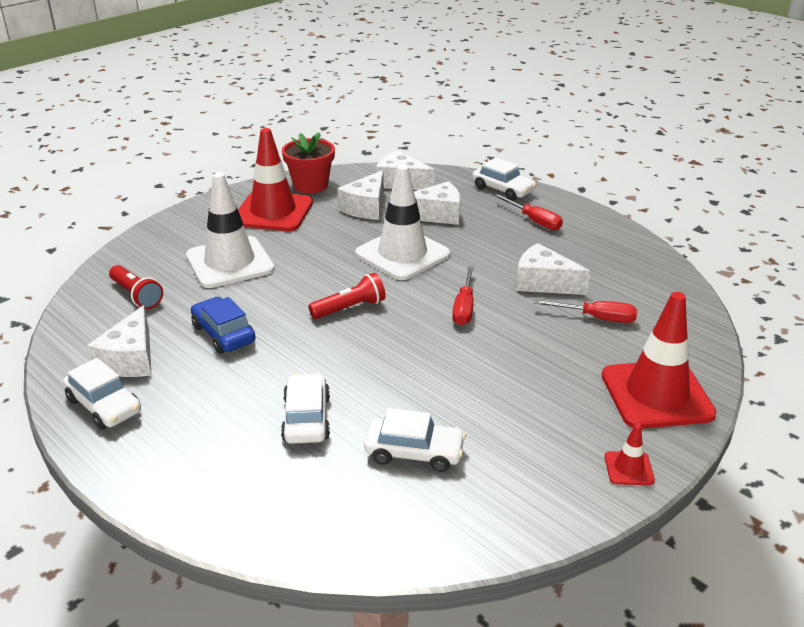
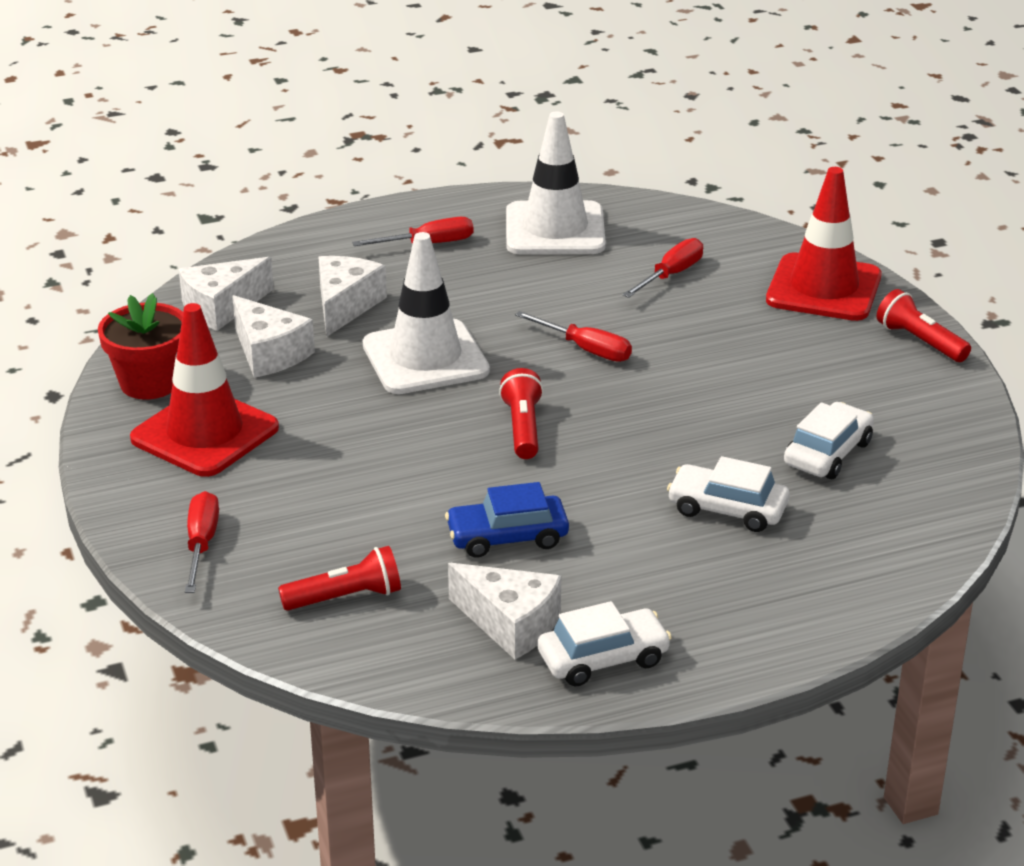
camera: 65 degrees left, 0 degrees up
white traffic cone [186,173,275,288] -> white traffic cone moved to [506,111,606,255]
white car [472,157,536,201] -> none
white cheese [516,243,590,295] -> none
red traffic cone [604,424,655,485] -> red flashlight [877,289,971,362]
none -> red screwdriver [185,491,219,593]

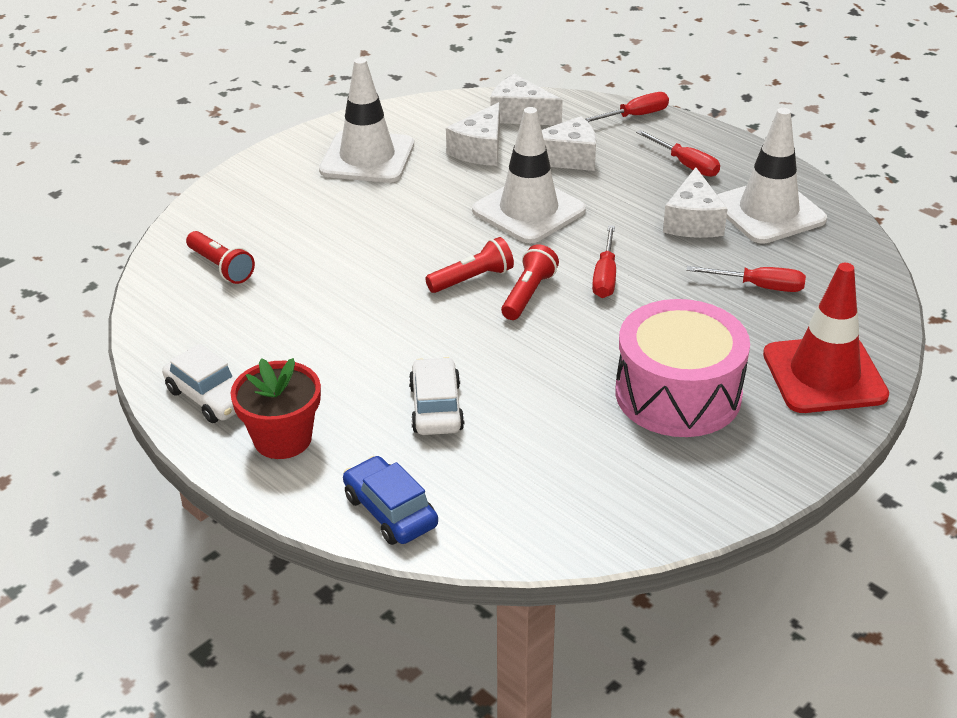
camera: 65 degrees right, 5 degrees up
red flower pot [98,293,183,399] -> red flower pot moved to [230,358,321,459]
red traffic cone [130,303,279,477] -> white traffic cone [319,58,414,183]
red screwdriver [185,491,219,593] -> red screwdriver moved to [585,92,669,122]
blue car [445,482,569,558] -> blue car moved to [343,456,438,545]
white cheese [448,563,561,659] -> white cheese moved to [663,167,727,238]
white car [784,402,874,479] -> none
red flashlight [877,289,971,362] -> red flashlight moved to [501,244,559,320]
none -> pink drum [616,299,750,437]

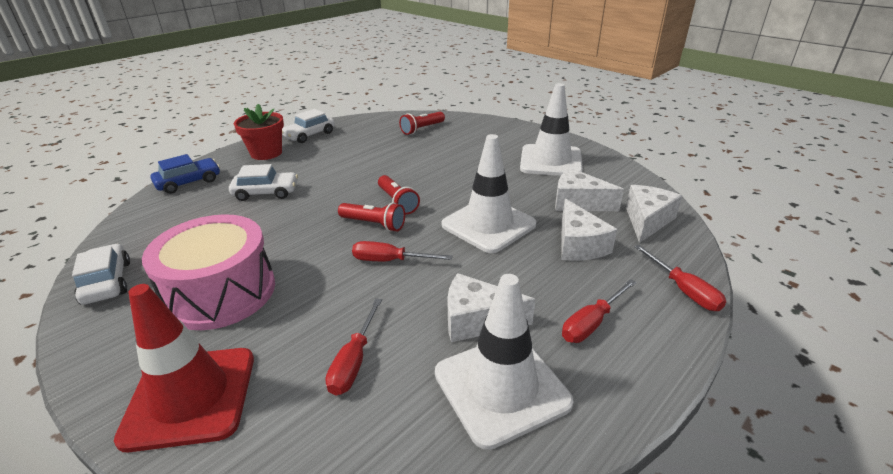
camera: 90 degrees right, 5 degrees down
none -> white car [72,243,130,305]

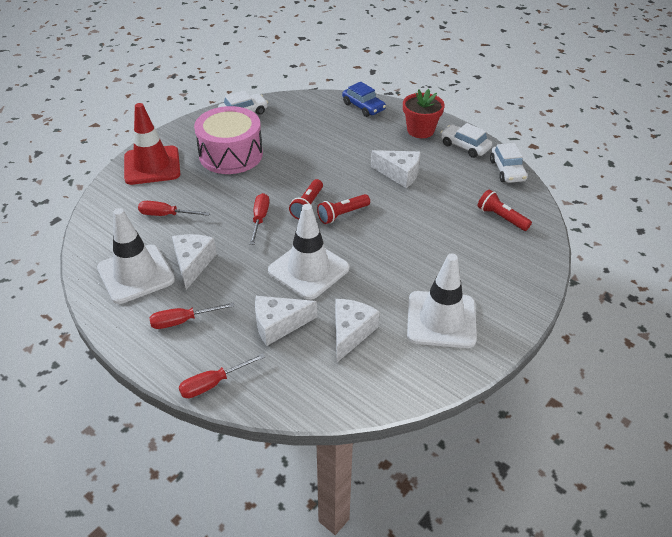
camera: 85 degrees right, 10 degrees up
white car [229,164,298,201] -> white car moved to [490,143,528,183]
red screwdriver [562,279,637,343] -> red screwdriver turned 60 degrees counterclockwise [149,302,235,329]
white cheese [626,185,682,243] -> white cheese moved to [371,150,420,188]

